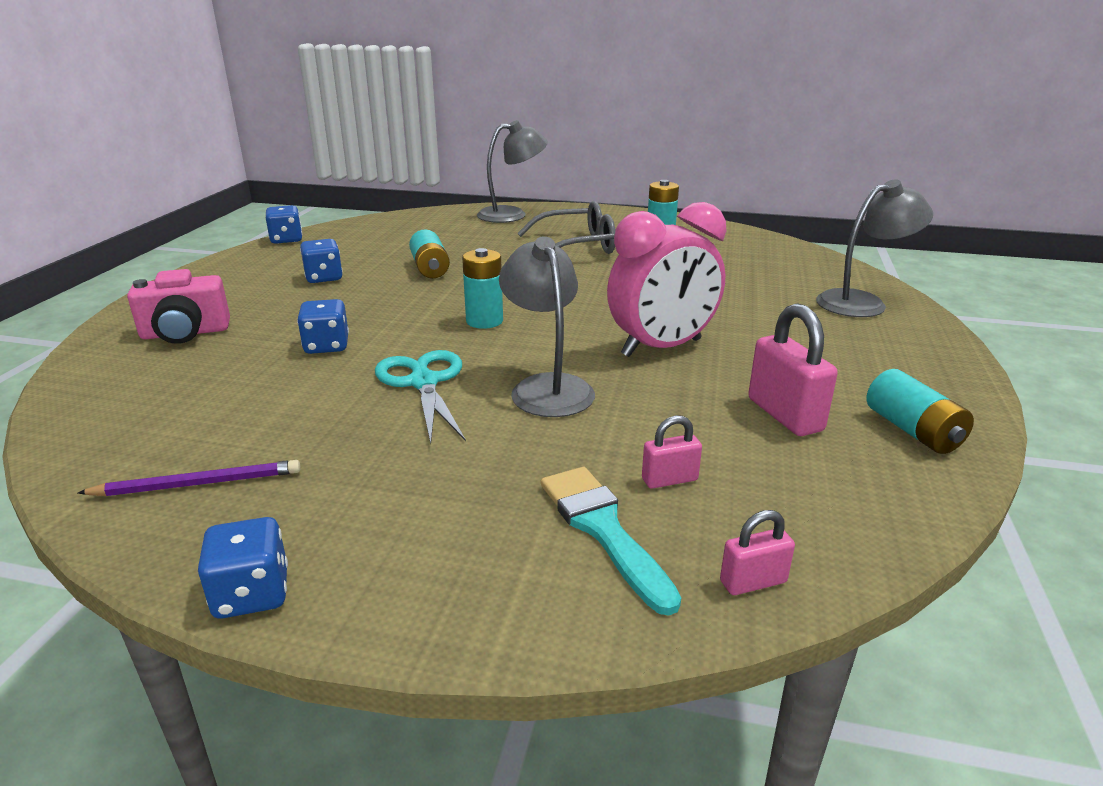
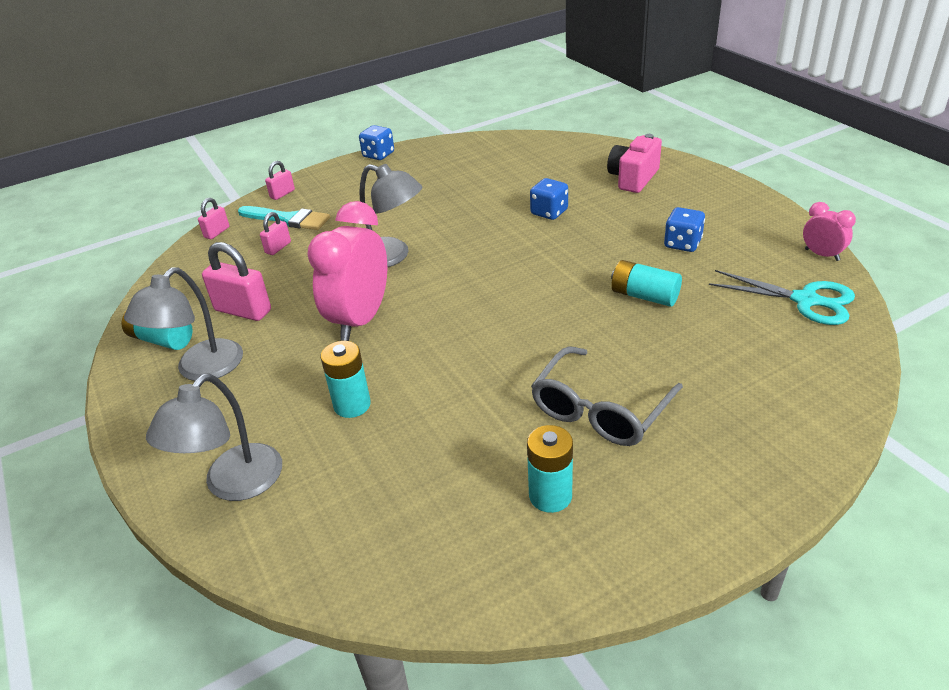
camera: 140 degrees right, 10 degrees up
purple pencil [78,460,301,496] -> none
blue dice [265,205,302,244] -> pink clock [803,202,856,261]
turquoise scissors [375,350,466,444] -> turquoise scissors moved to [709,270,855,325]
turquoise battery [462,248,503,329] -> turquoise battery moved to [321,341,371,418]
grey lamp [477,120,548,223] -> grey lamp moved to [124,267,243,381]
none -> pink padlock [265,161,295,200]

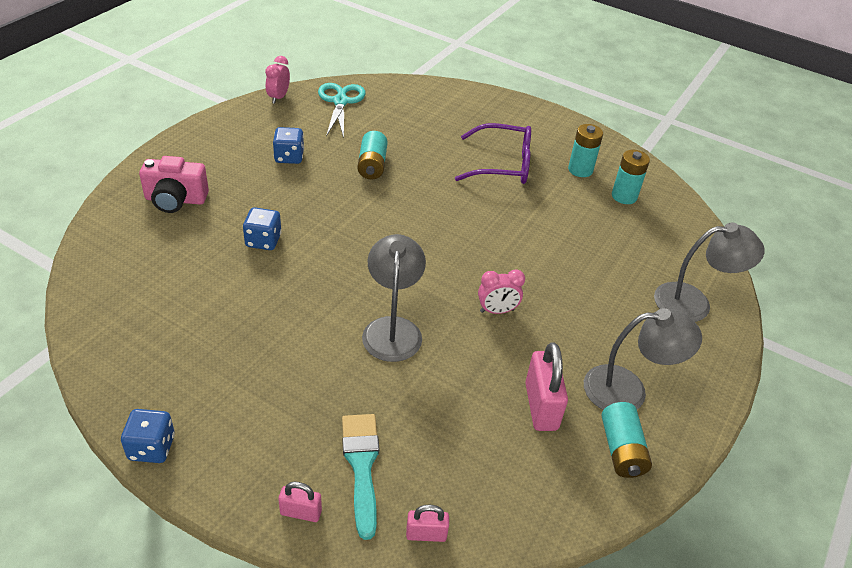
camera: 125 degrees left, 5 degrees up
pink padlock [260,212,291,255] -> none
pink clock [307,201,387,341] -> pink clock [478,269,525,314], size x0.49
turquoise battery [321,341,371,418] -> turquoise battery moved to [612,150,650,204]
grey glasses [531,346,683,446] -> purple glasses [455,123,531,184]

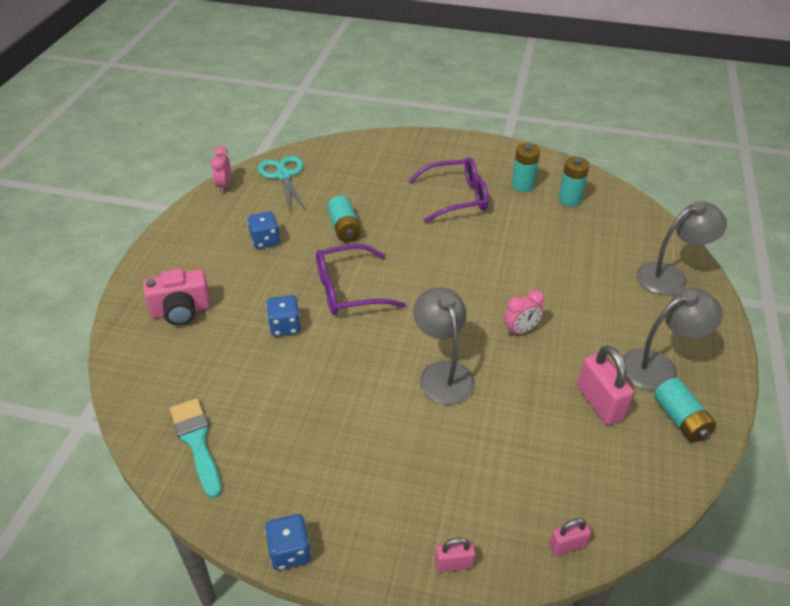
camera: 15 degrees left, 0 degrees up
turquoise brush [342,414,379,540] -> turquoise brush moved to [170,398,222,498]
none -> purple glasses [316,244,406,315]

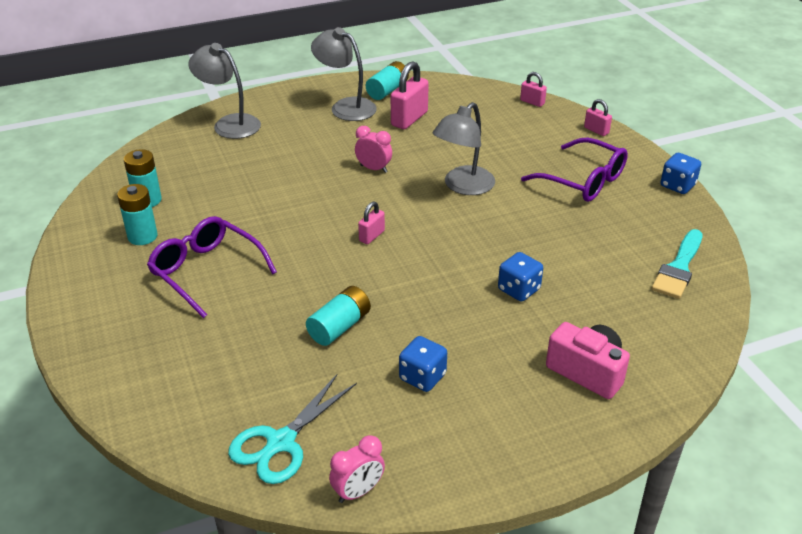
camera: 125 degrees left, 5 degrees down
purple glasses [316,244,406,315] -> purple glasses moved to [521,138,628,202]
none -> pink padlock [358,202,385,244]

